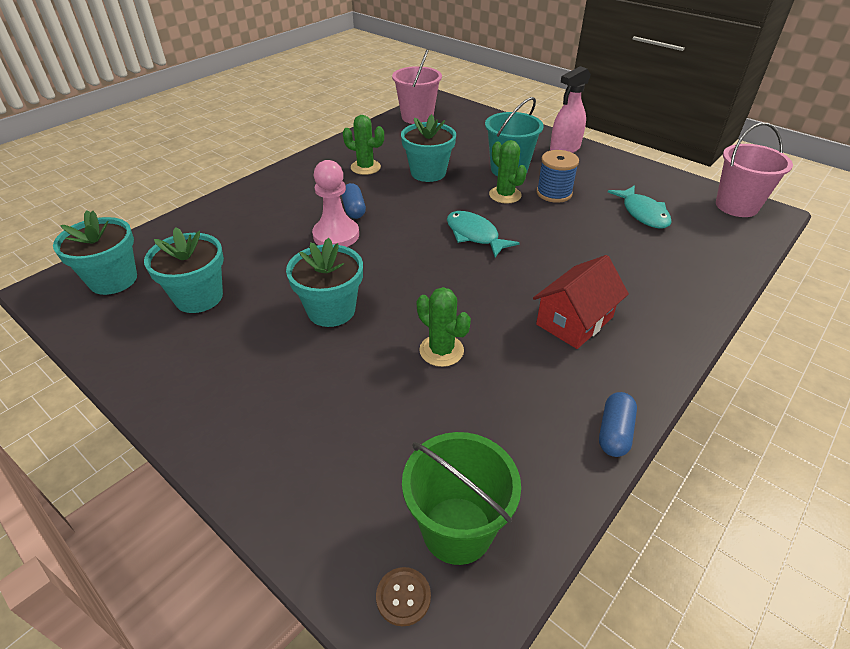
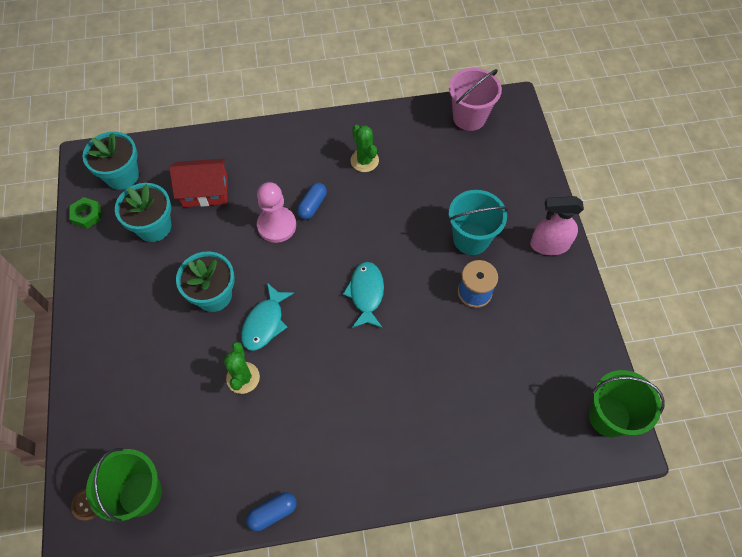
camera: 40 degrees right, 20 degrees up
turquoise flower pot [401,114,456,182] -> none
green cactus [489,140,527,203] -> none
red house [533,255,629,349] -> red house moved to [169,158,227,207]
turquoise fish [608,185,672,229] -> turquoise fish moved to [241,283,294,351]
pink bucket [716,123,793,217] -> green bucket [589,370,665,437]
none -> green nut [69,197,101,229]

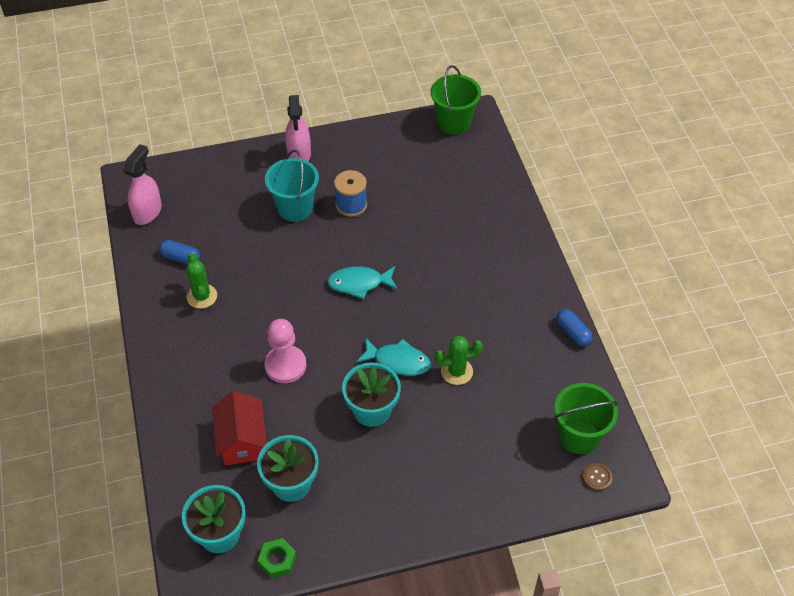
camera: 95 degrees left, 10 degrees down
blue capsule [297,183,327,220] -> blue capsule moved to [159,240,200,264]
green cactus [351,125,379,172] -> green cactus turned 75 degrees counterclockwise [186,253,217,309]
pink bucket [449,68,502,131] -> pink spray bottle [123,144,162,225]

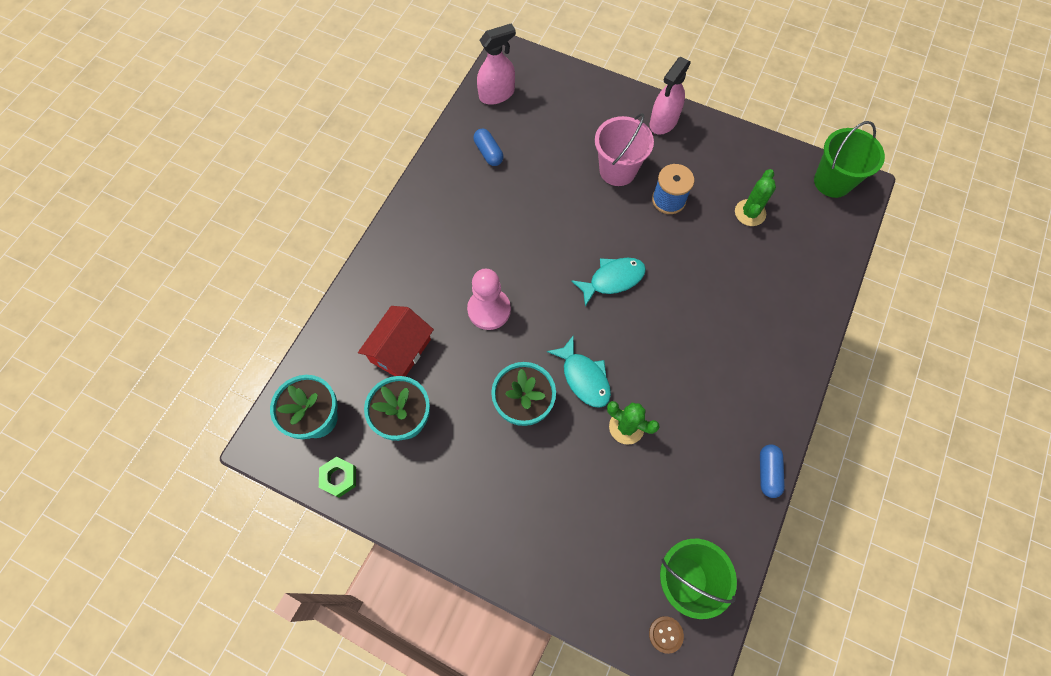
camera: 40 degrees right, 15 degrees up
green cactus [186,253,217,309] -> green cactus moved to [735,169,776,226]
turquoise bucket [265,150,319,222] -> pink bucket [595,113,654,186]
turquoise fish [327,266,398,299] -> turquoise fish turned 120 degrees clockwise [571,258,646,307]

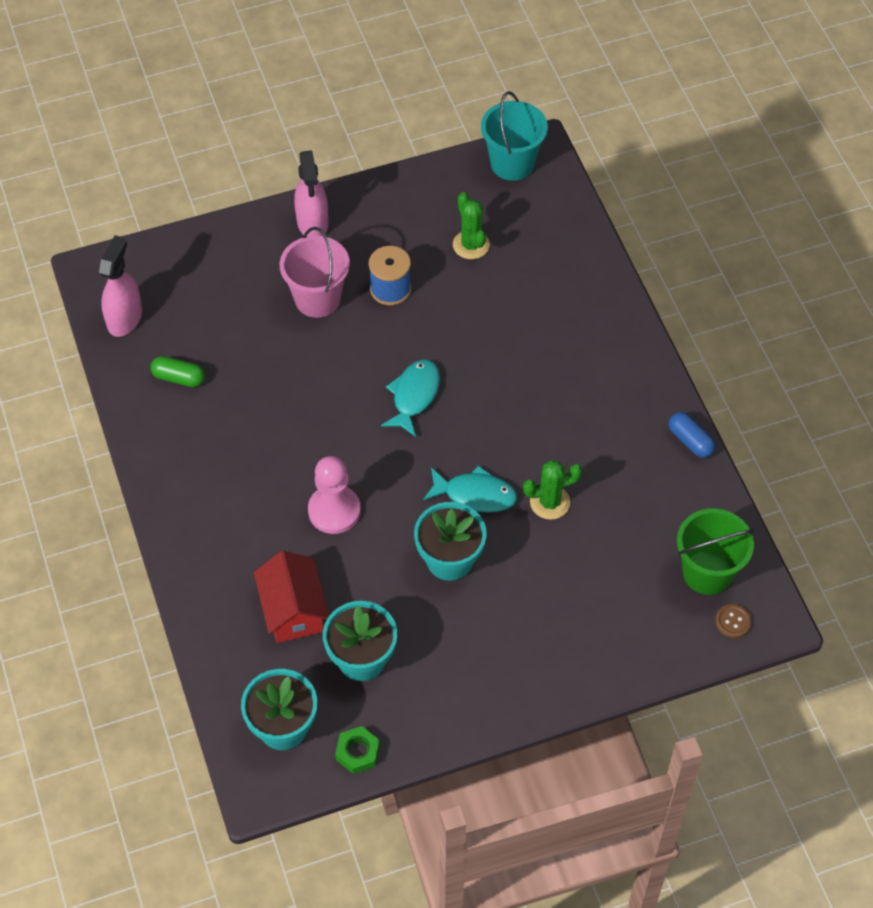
camera: 45 degrees left, 10 degrees down
blue capsule [474,129,504,166] -> green capsule [150,356,205,387]
green bucket [814,121,885,198] -> turquoise bucket [481,91,548,181]

